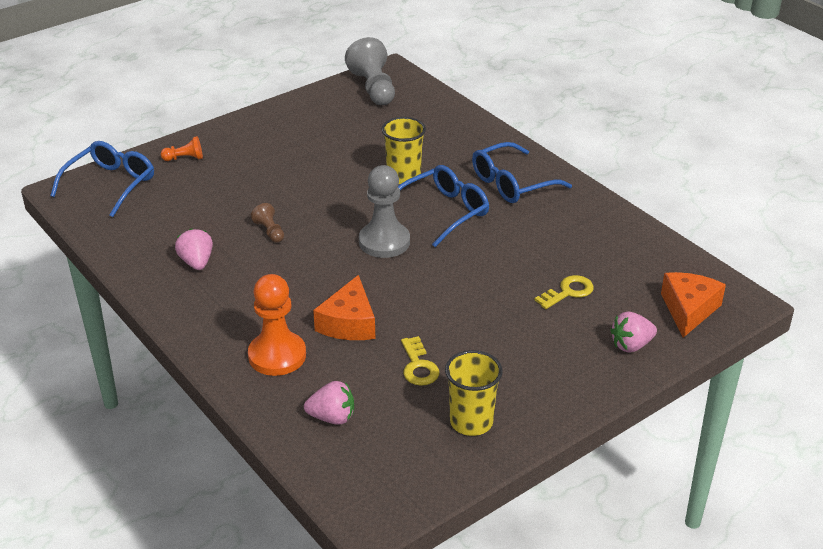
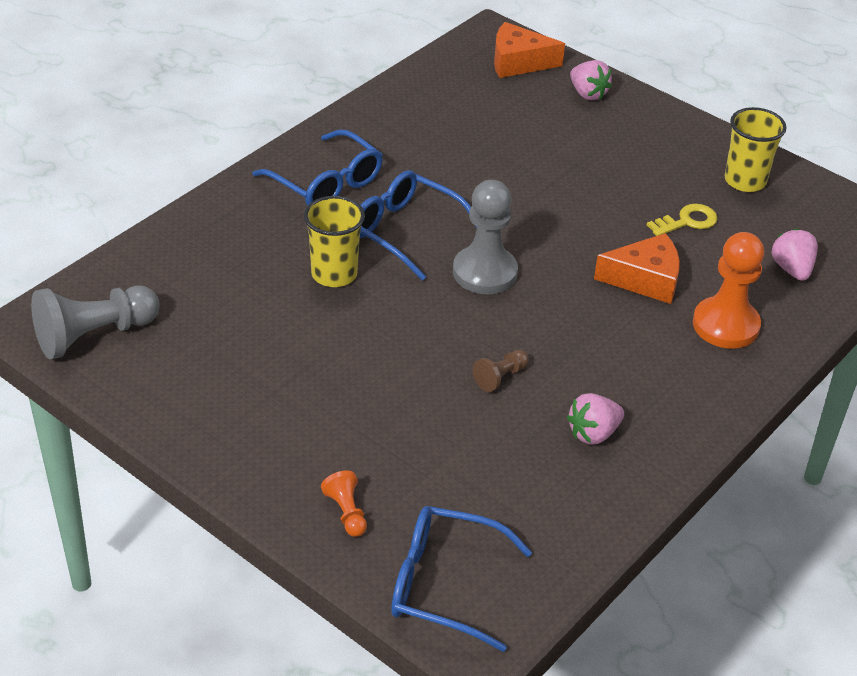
camera: 105 degrees left, 5 degrees up
yellow key [534,275,594,309] -> none

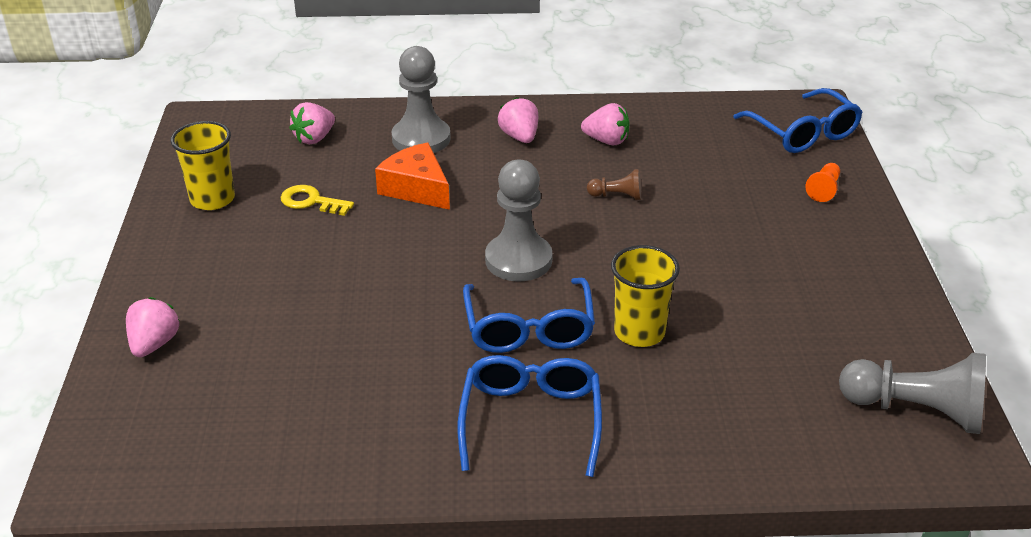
camera: 130 degrees left, 5 degrees down
orange cheese [494,22,565,78] -> none
orange pawn [693,232,764,349] -> grey pawn [392,46,451,153]
none -> pink strawberry [498,97,538,143]

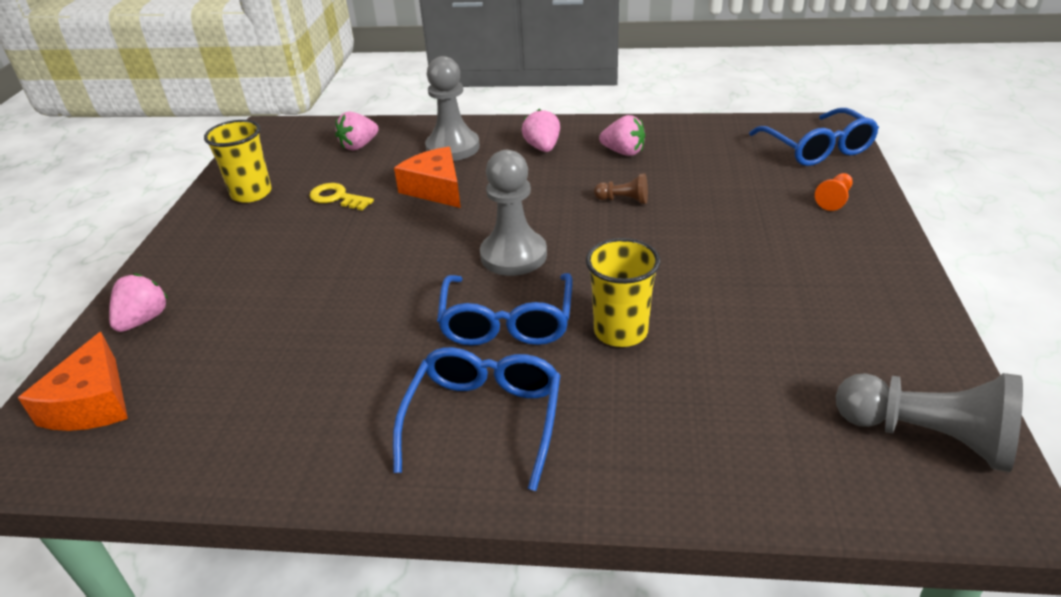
camera: 10 degrees right, 0 degrees up
none -> orange cheese [18,332,128,431]

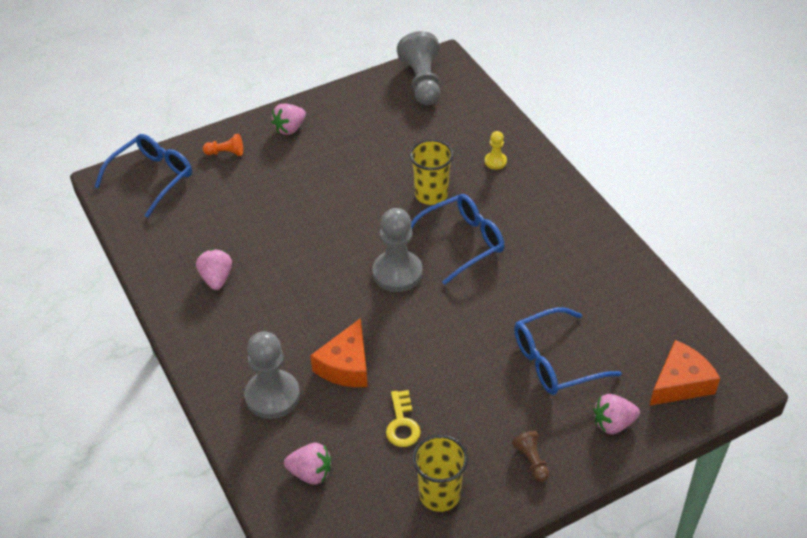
camera: 125 degrees left, 10 degrees up
blue glasses [393,347,561,491] -> blue glasses moved to [514,307,622,395]
pink strawberry [522,109,560,152] -> pink strawberry moved to [271,104,306,135]
brown pawn [594,173,648,204] -> brown pawn moved to [512,431,549,482]
none -> yellow pawn [485,131,507,170]

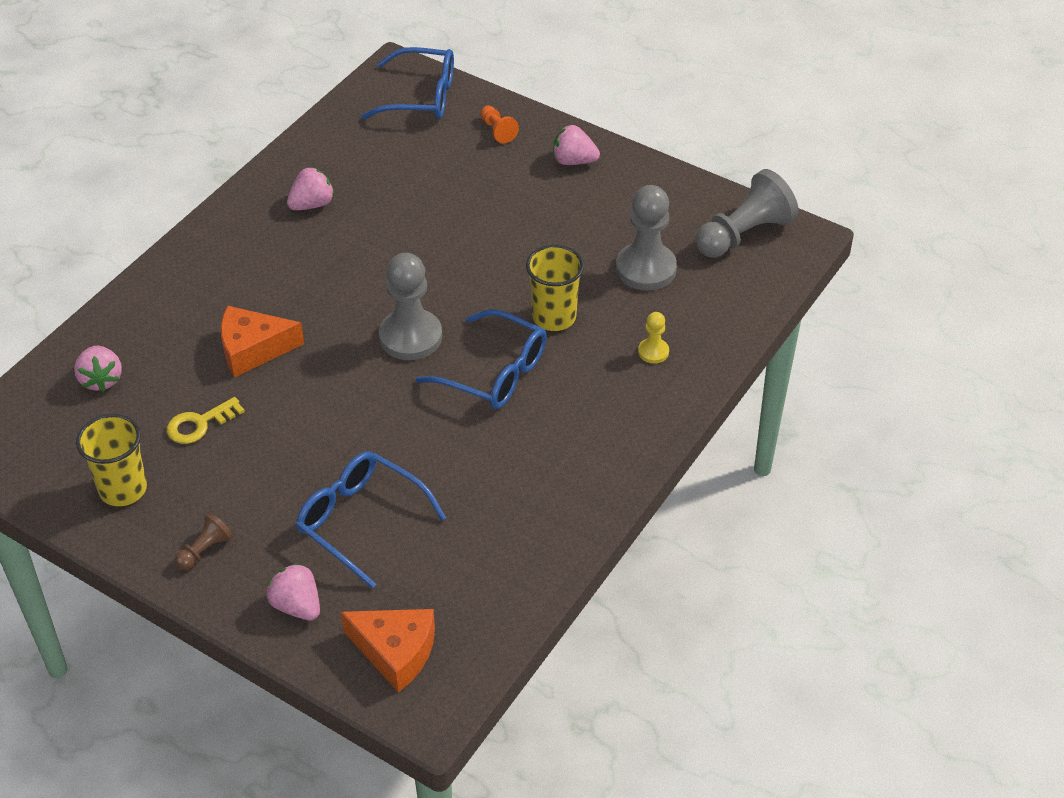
camera: 60 degrees right, 0 degrees up
grey pawn [244,331,300,419] -> grey pawn moved to [616,185,677,290]

